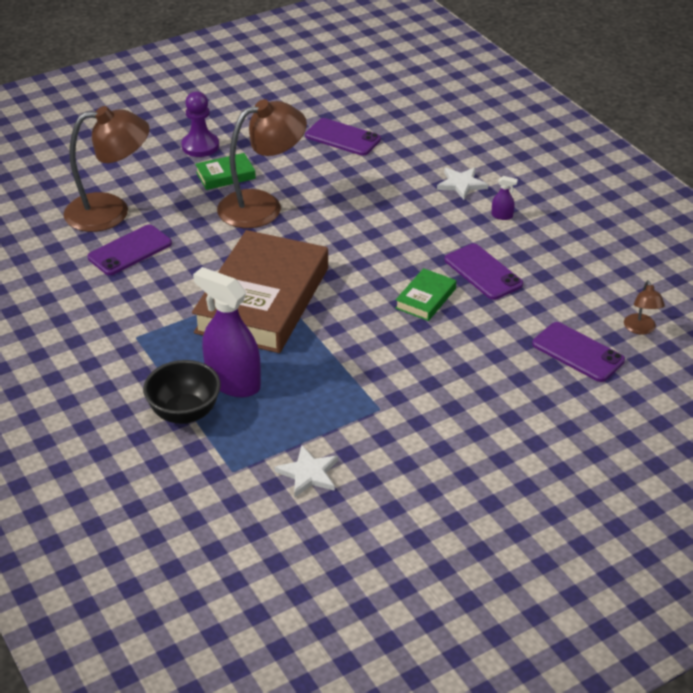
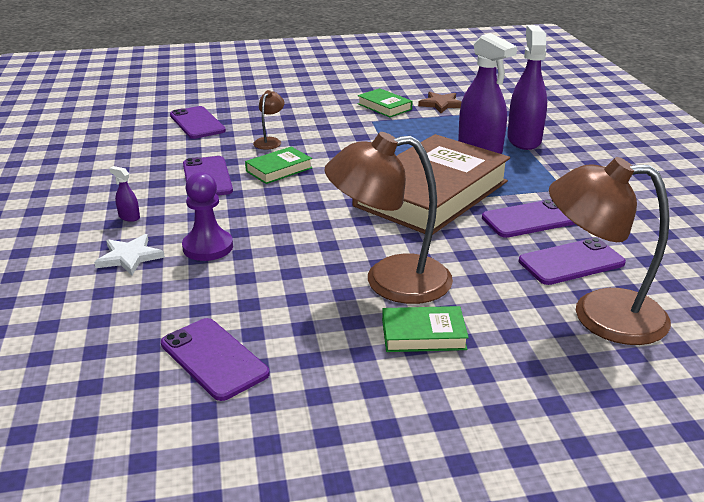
camera: 160 degrees left, 10 degrees down
black bowl [143,360,221,424] -> purple spray bottle [507,25,547,150]
purple pawn [181,91,219,157] -> purple pawn moved to [182,172,233,261]
white star [275,445,338,497] -> brown star [418,92,462,113]
brown lamp [624,280,665,335] -> brown lamp moved to [253,90,285,150]
none -> green book [358,88,412,117]
none -> purple phone [482,199,575,238]

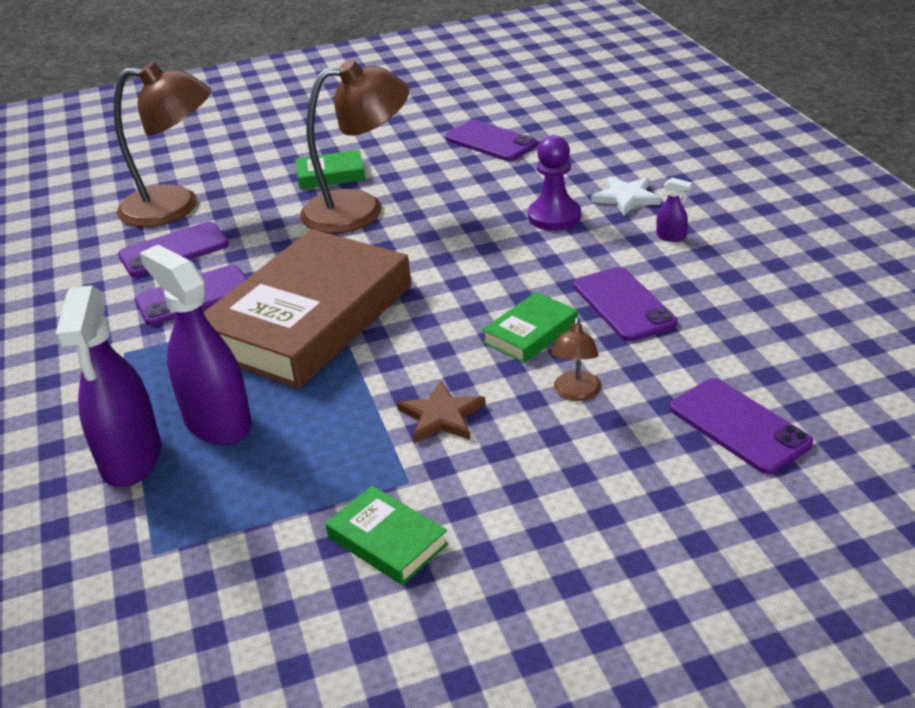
camera: 175 degrees right, 5 degrees up
brown star [418,92,462,113] -> brown star moved to [397,381,486,443]

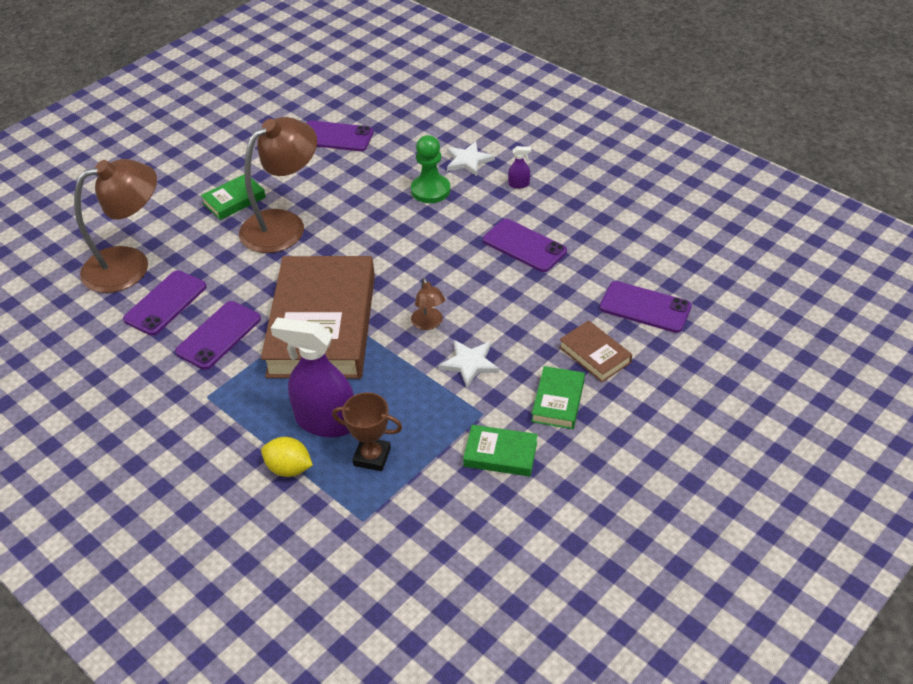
camera: 30 degrees left, 10 degrees up
purple spray bottle [55,285,161,487] -> yellow lemon [261,437,313,477]
brown star [397,381,486,443] -> white star [438,340,500,387]
green book [482,292,578,363] -> green book moved to [531,366,585,429]
purple pawn [528,135,581,231] -> green pawn [411,135,450,203]
brown lamp [552,317,601,401] -> brown lamp moved to [411,277,445,330]
none -> brown trophy [332,392,402,471]
none -> brown book [559,320,632,382]

